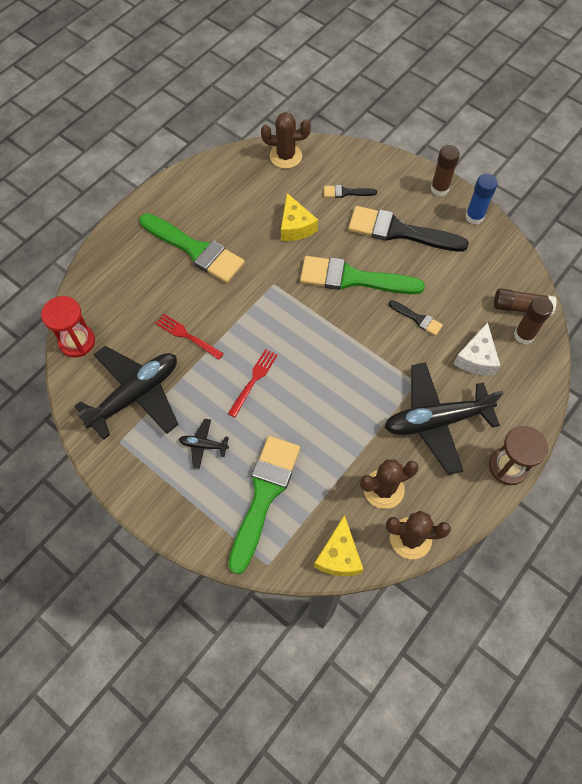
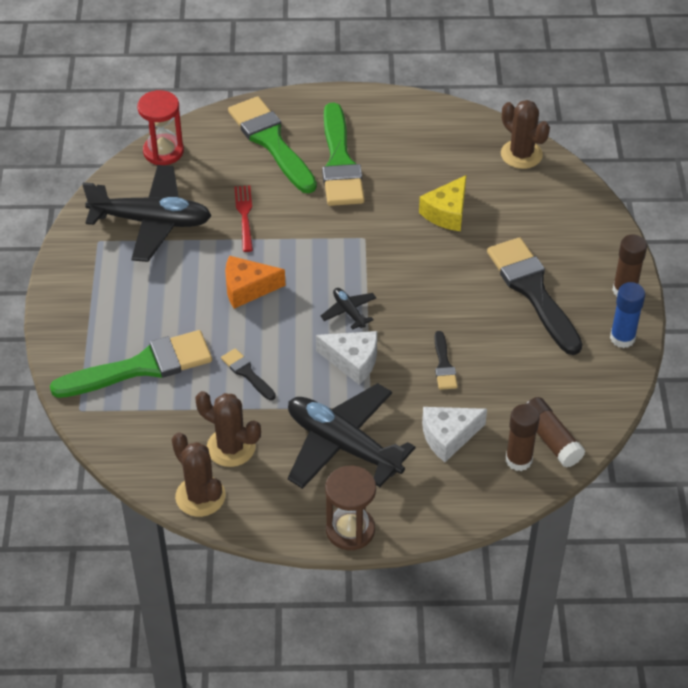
camera: 50 degrees right, 15 degrees down
black plane [179,419,229,469] -> black plane moved to [321,288,376,329]
red fork [228,349,278,417] -> orange cheese [225,256,285,309]
green brush [300,256,425,294] -> green brush moved to [228,96,317,193]
yellow cheese [314,515,363,576] -> none
black brush [324,185,377,198] -> black brush moved to [221,348,276,400]
none -> white cheese [316,331,377,385]

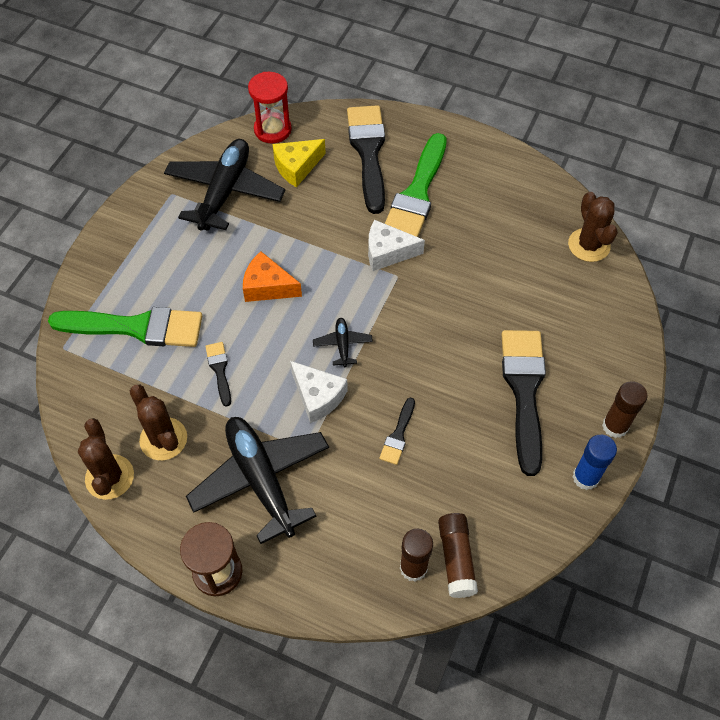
camera: 25 degrees right, 10 degrees up
black plane [82,165,212,262] -> black plane turned 105 degrees counterclockwise [164,139,285,231]
green brush [228,96,317,193] -> black brush [347,105,385,214]
red fork [234,186,253,252] -> none
yellow cheese [419,175,466,231] -> yellow cheese moved to [272,139,326,187]
white cheese [422,407,487,462] -> white cheese moved to [368,220,425,271]

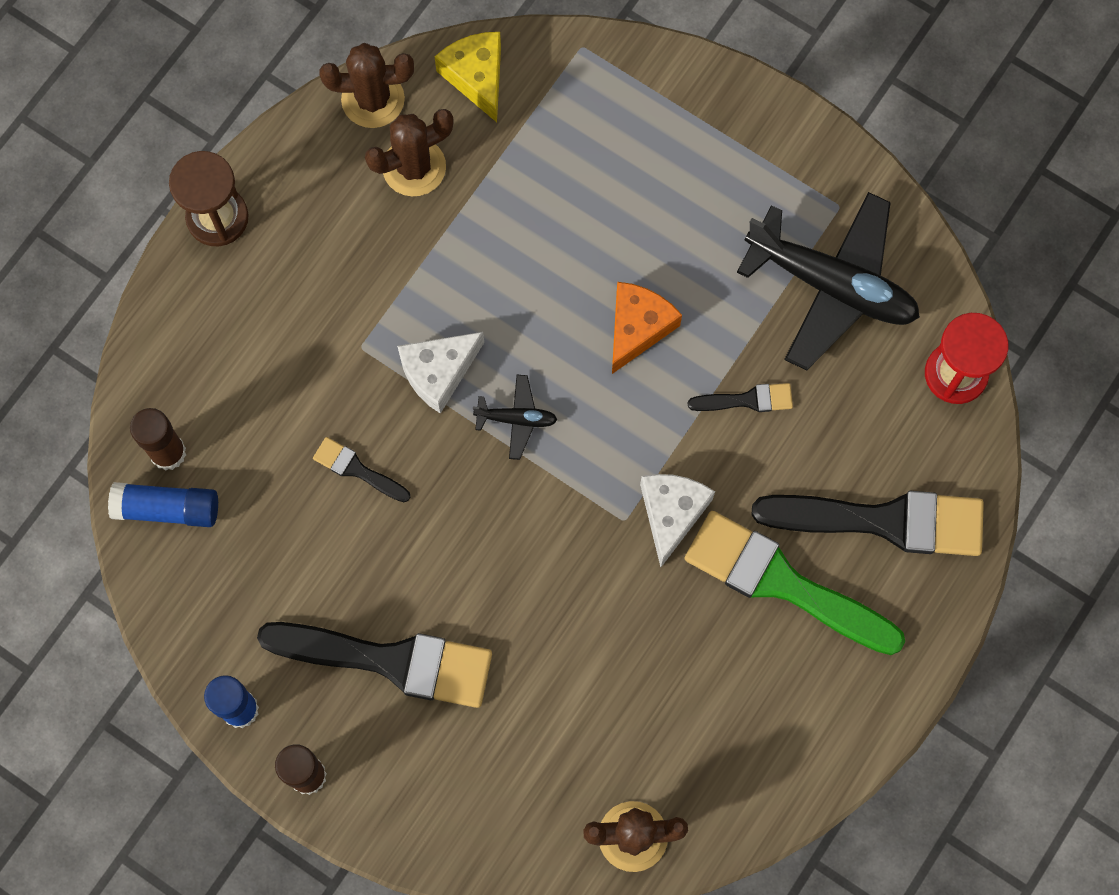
camera: 100 degrees right, 15 degrees up
green brush [48,307,202,347] -> none
black plane [186,417,329,544] -> none
black brush [205,342,231,407] -> black brush moved to [688,383,793,412]
yellow cheese [272,139,326,187] -> yellow cheese moved to [435,32,501,122]
brown glue stick [438,513,478,598] -> blue glue stick [108,482,218,527]

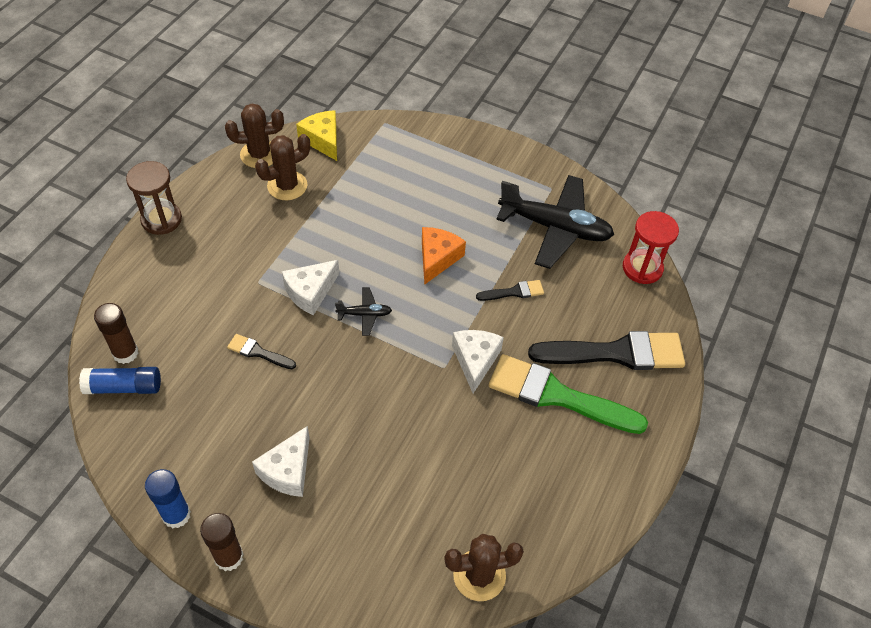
camera: 10 degrees left, 20 degrees down
black brush [257,622,492,708] -> white cheese [252,426,310,497]

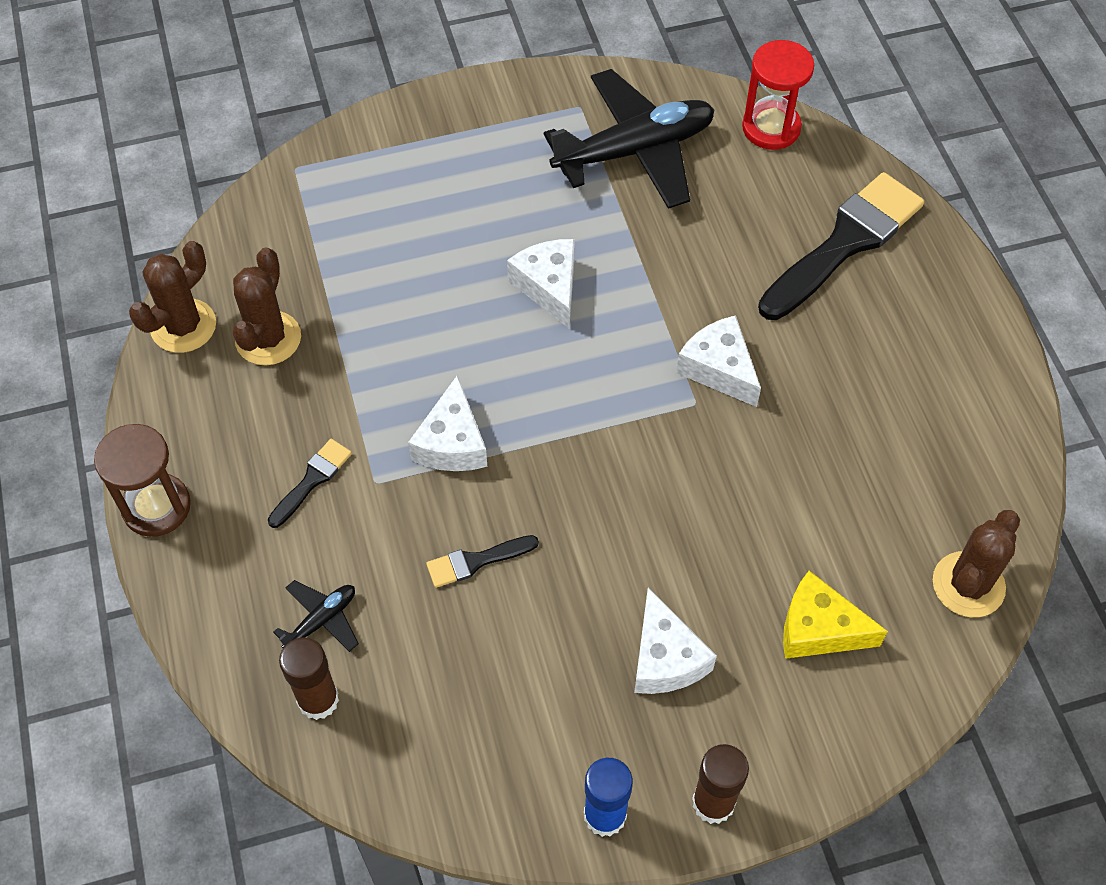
camera: 40 degrees left, 5 degrees up
blue glue stick [79,367,161,394] -> none
yellow cheese [296,110,337,161] -> yellow cheese moved to [783,571,888,659]
black plane [335,287,392,336] -> black plane moved to [273,580,359,652]
orange cheese [422,227,466,285] -> white cheese [507,239,575,328]
black brush [476,280,544,301] -> black brush moved to [268,439,352,528]
green brush [488,354,648,434] -> none

